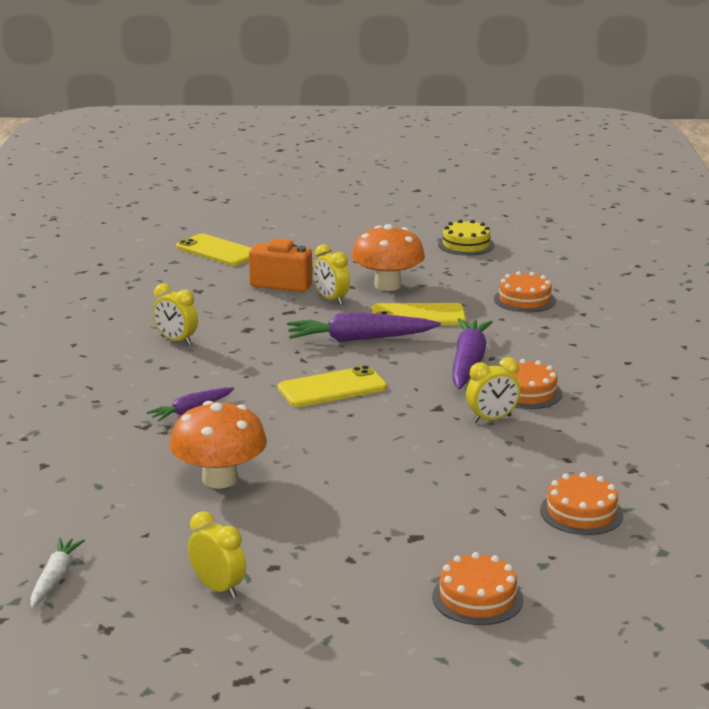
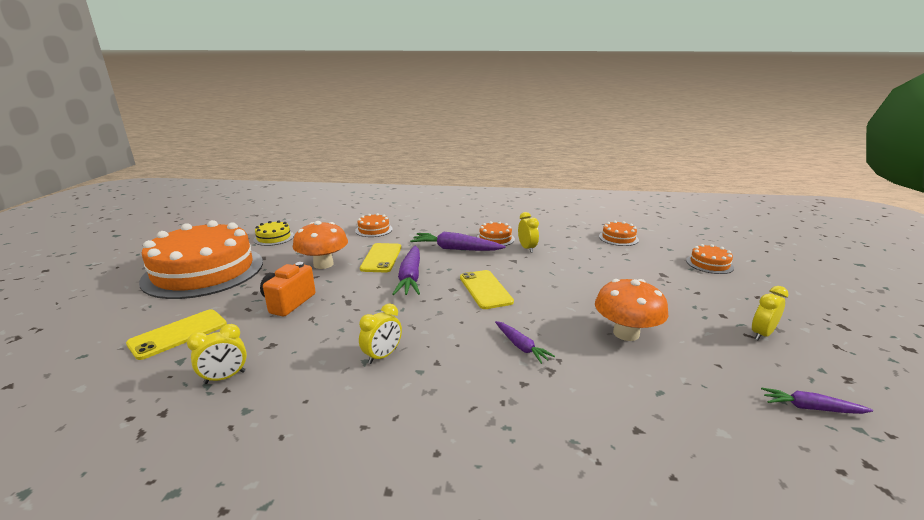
camera: 85 degrees left, 0 degrees up
white carrot [31,537,85,608] -> purple carrot [761,387,873,414]
yellow clock [313,244,350,305] -> yellow clock moved to [187,324,247,384]
none -> orange cake [139,220,263,299]

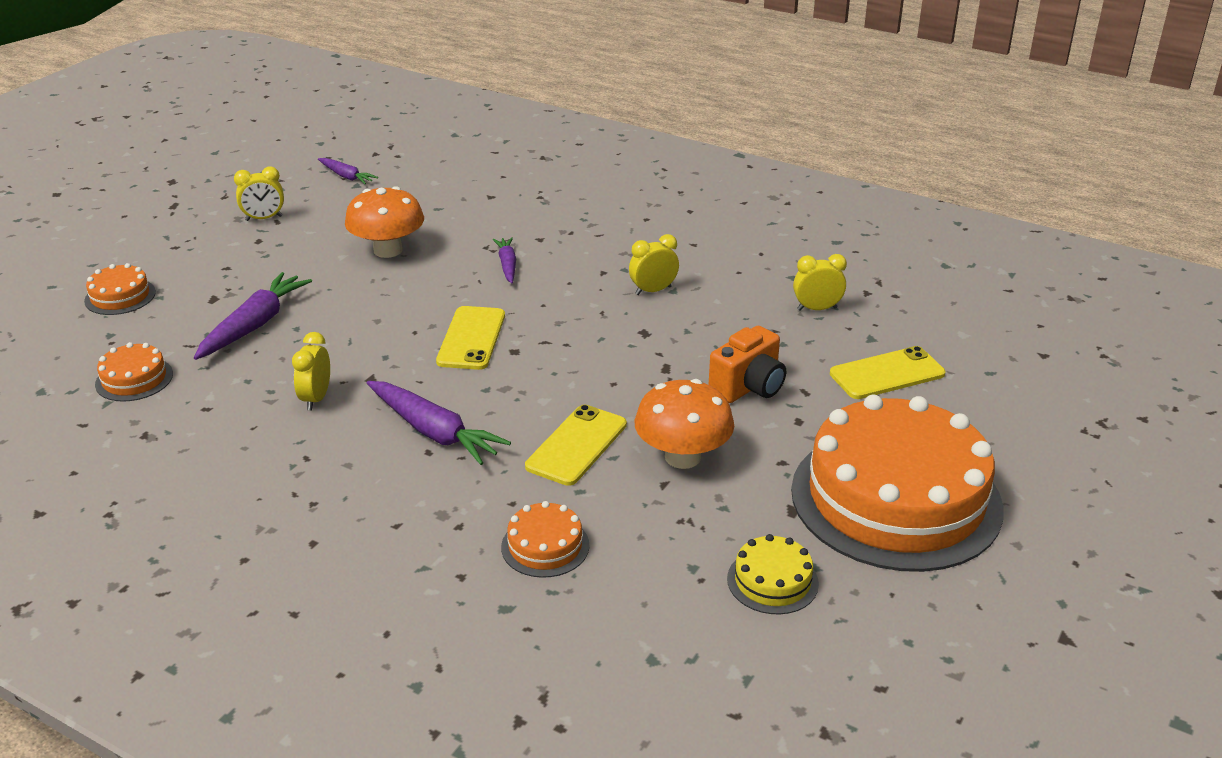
camera: 155 degrees left, 10 degrees up
purple carrot [392,246,420,295] -> purple carrot moved to [194,272,312,360]
orange cake [477,221,515,246] -> none

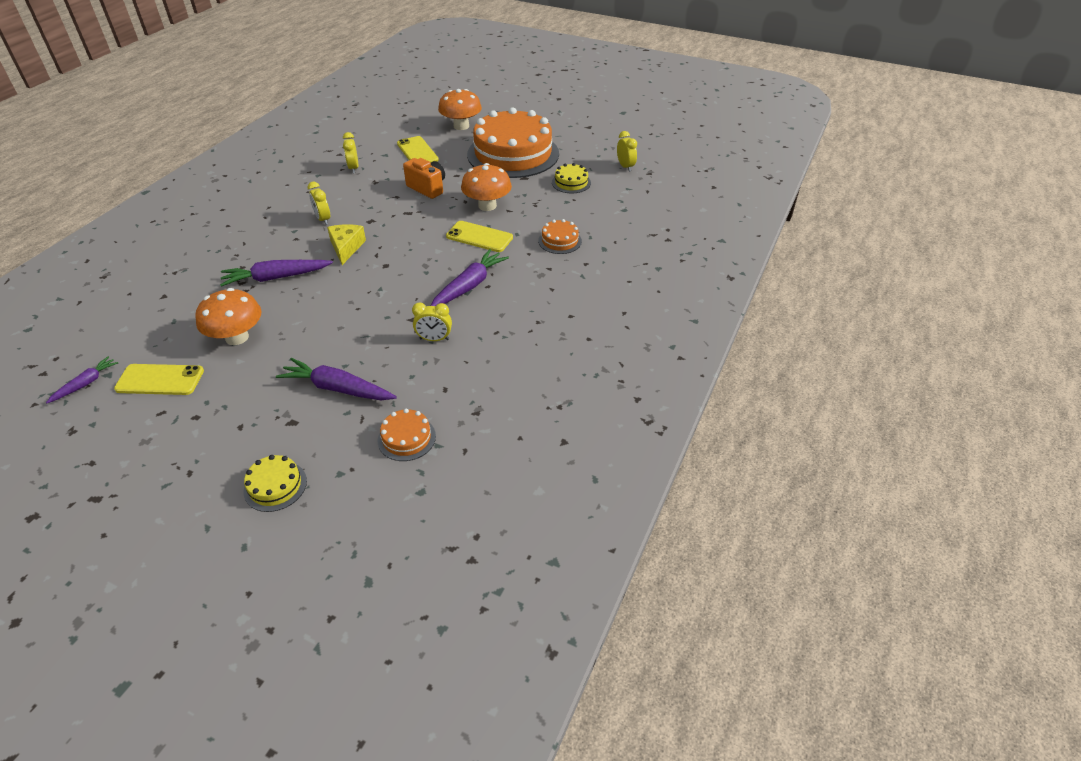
camera: 95 degrees left, 10 degrees up
orange cake [84,263,156,315] -> yellow cake [244,455,307,512]
yellow clock [234,167,284,221] -> yellow clock moved to [617,131,637,172]
yellow phone [436,306,505,370] -> yellow phone moved to [114,364,204,395]
purple carrot [493,237,516,283] -> purple carrot [220,260,333,287], size x1.73
none -> yellow cheese [327,224,366,265]
none -> orange mushroom [438,89,482,130]

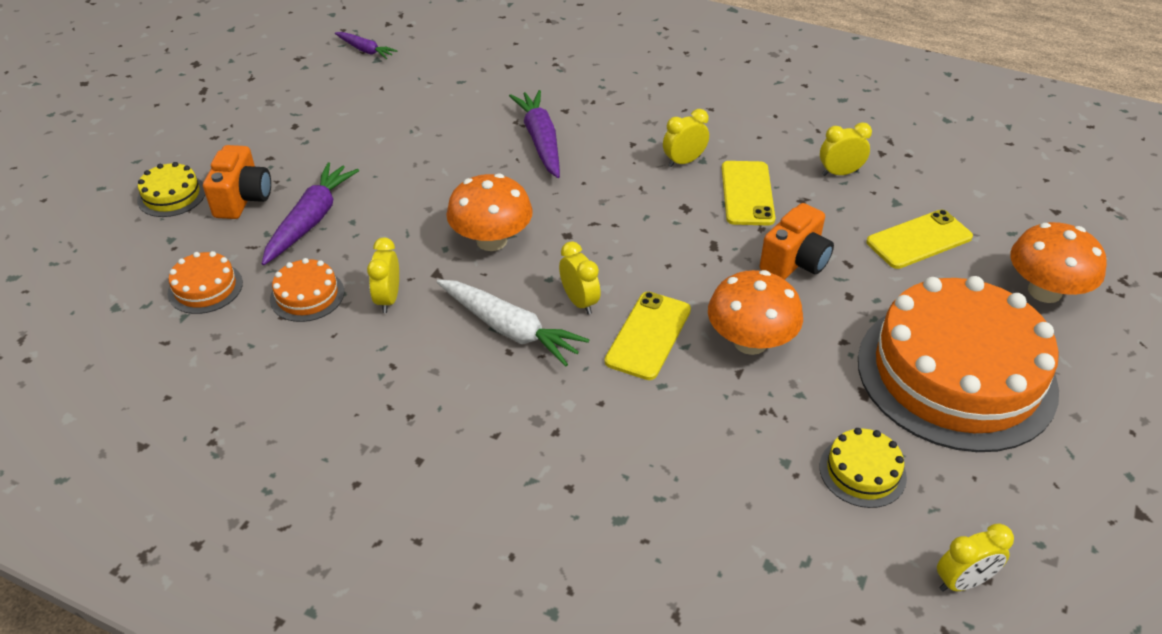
camera: 90 degrees right, 0 degrees up
yellow phone [114,364,204,395] -> yellow phone moved to [722,161,775,225]
orange mushroom [195,288,262,345] -> orange mushroom moved to [446,173,533,251]
yellow cheese [327,224,366,265] -> none
purple carrot [431,249,509,306] -> white carrot [437,280,589,366]
orange cake [538,219,582,254] -> orange cake moved to [270,258,344,322]
none -> orange camera [203,145,271,219]
none -> yellow clock [559,241,601,315]

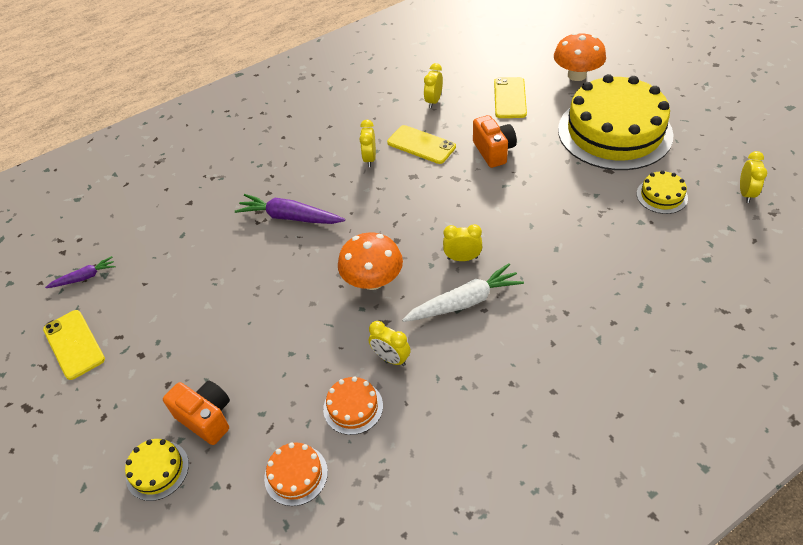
camera: 55 degrees left, 5 degrees up
purple carrot [262,162,359,265] -> none
yellow phone [605,292,691,380] -> yellow phone moved to [43,310,105,380]
orange mushroom [708,270,803,355] -> none
orange cake [858,276,1059,452] -> yellow cake [558,74,674,170]

